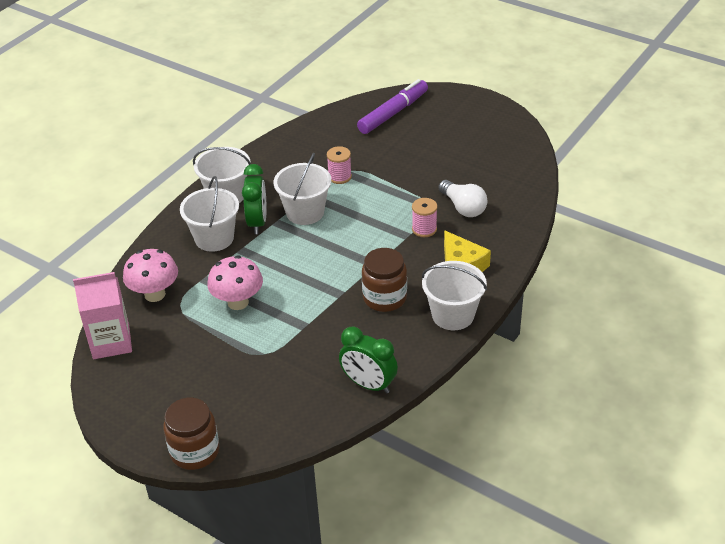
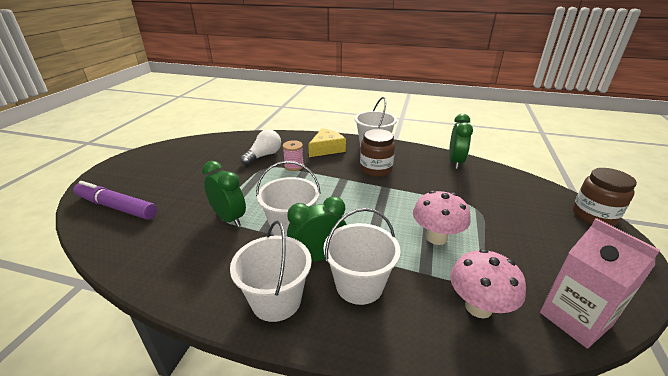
camera: 110 degrees left, 10 degrees down
pink spool [327,146,352,184] -> green clock [202,161,246,227]

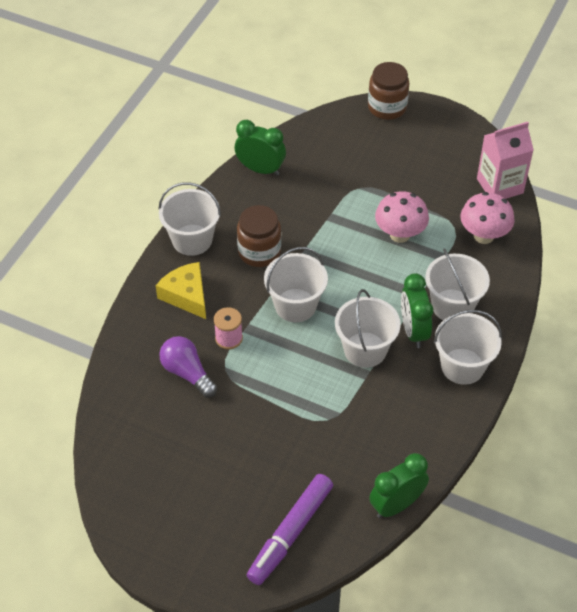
camera: 80 degrees left, 20 degrees up
green clock [202,161,246,227] -> green clock moved to [369,453,429,518]
white light bulb [240,129,281,165] -> purple light bulb [159,336,217,397]
none -> white bucket [264,247,328,322]

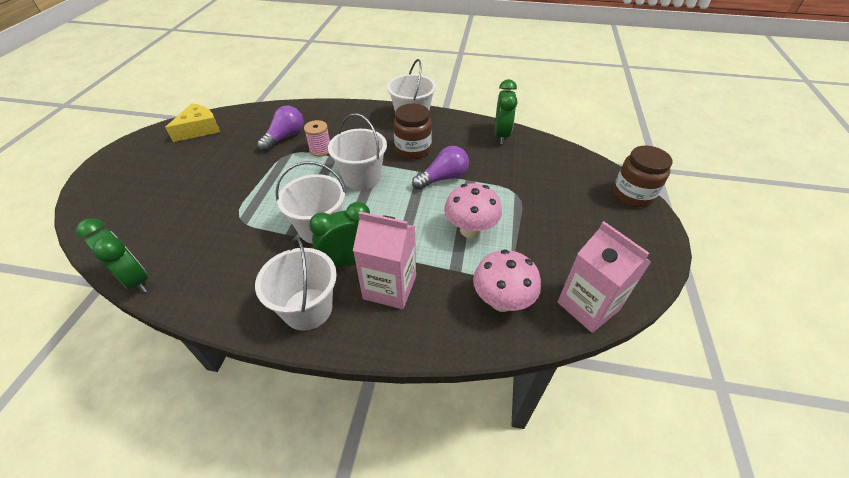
camera: 75 degrees right, 5 degrees down
yellow cheese [156,262,206,319] -> yellow cheese moved to [165,103,220,142]
purple marker [247,474,333,585] -> none
white bucket [425,248,490,320] -> pink carton [353,211,416,309]
none -> purple light bulb [412,146,469,190]

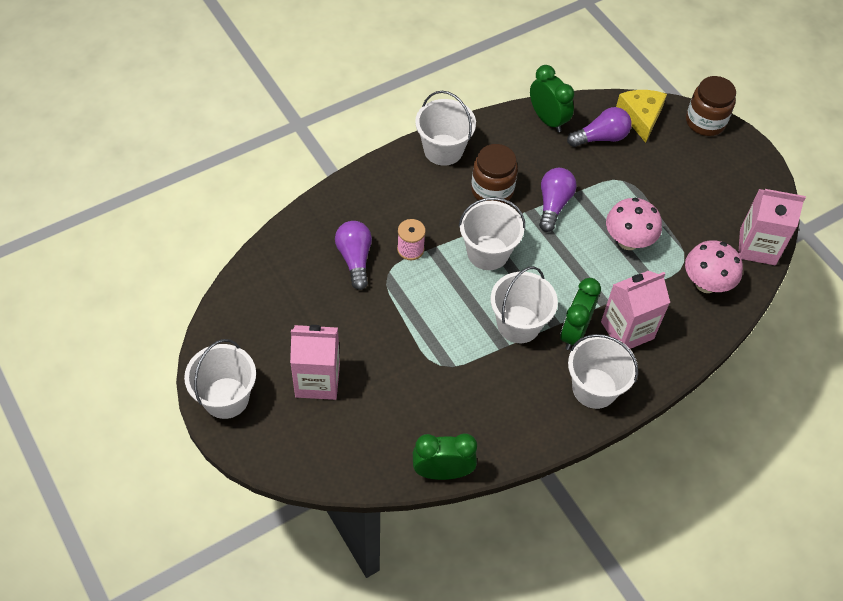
camera: 45 degrees left, 10 degrees up
yellow cheese [165,103,220,142] -> yellow cheese moved to [616,90,667,143]
none -> white bucket [184,339,256,419]
none -> pink carton [290,325,340,400]
none -> purple light bulb [567,107,631,147]

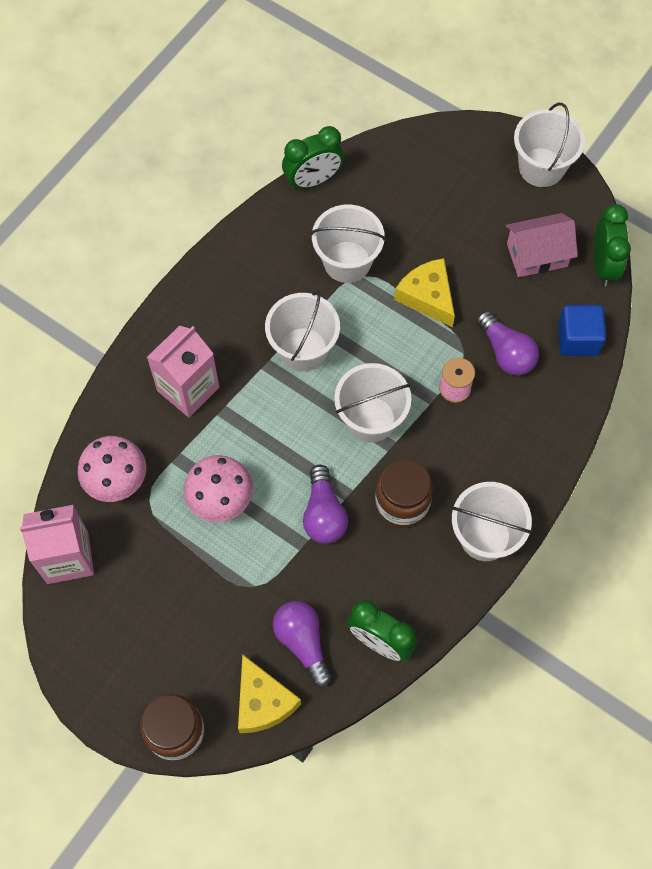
camera: 160 degrees right, 10 degrees up
pink carton [290,325,340,400] -> none
green clock [560,278,601,350] -> green clock moved to [594,204,631,286]
purple light bulb [567,107,631,147] -> purple light bulb turned 105 degrees clockwise [273,601,332,688]
white bucket [568,334,638,409] -> white bucket moved to [310,205,386,283]
none -> yellow cheese [394,258,455,327]
none -> pink house [506,213,578,277]
none -> blue cube [558,305,606,356]

